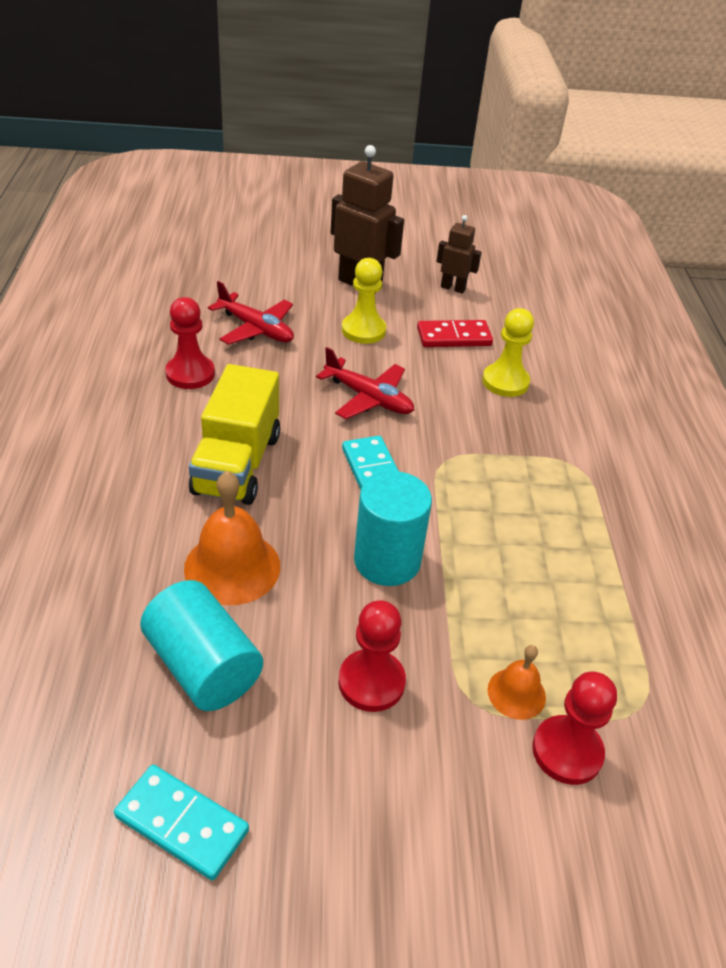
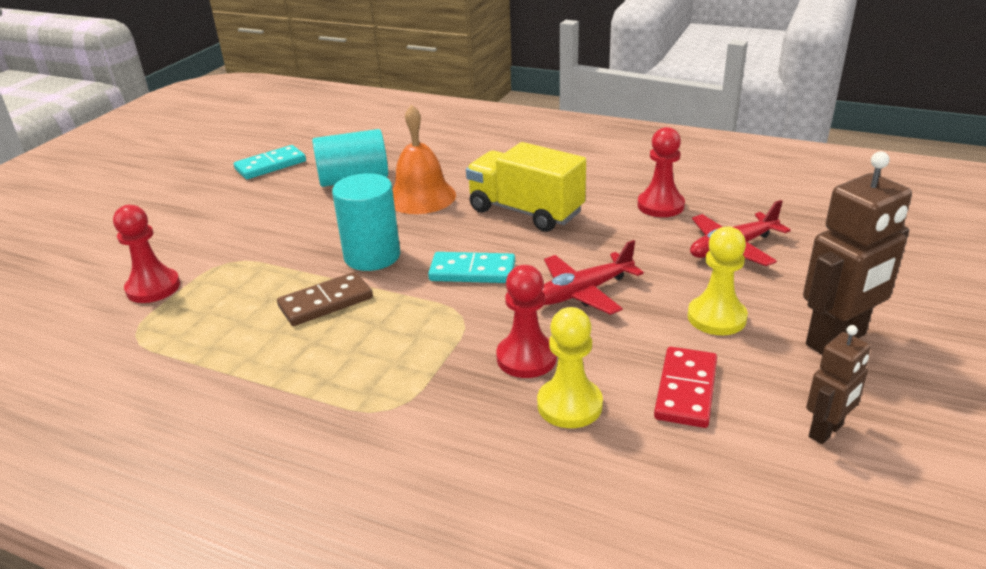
camera: 120 degrees right, 10 degrees down
red pawn [338,600,406,712] -> red pawn moved to [496,265,557,378]
orange bell [487,645,546,720] -> none
none -> brown domino [277,272,373,326]

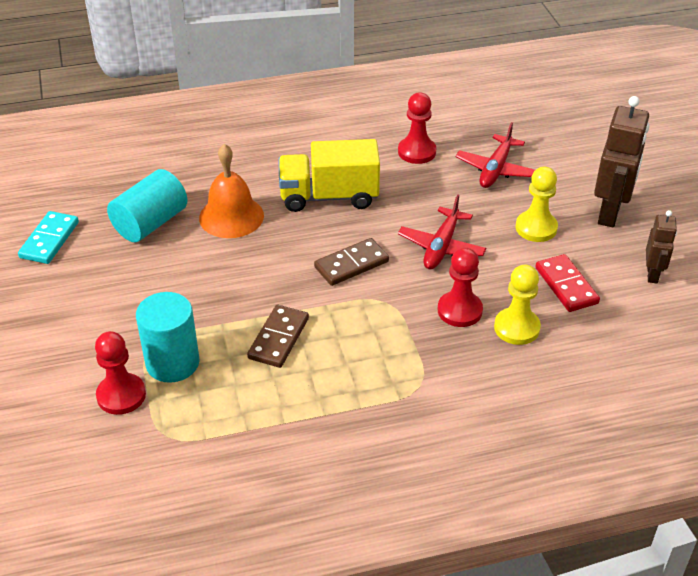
camera: 40 degrees left, 10 degrees up
turquoise cylinder [332,173,400,271] -> turquoise cylinder moved to [136,292,199,383]
turquoise domino [428,252,515,283] -> brown domino [314,238,389,286]

